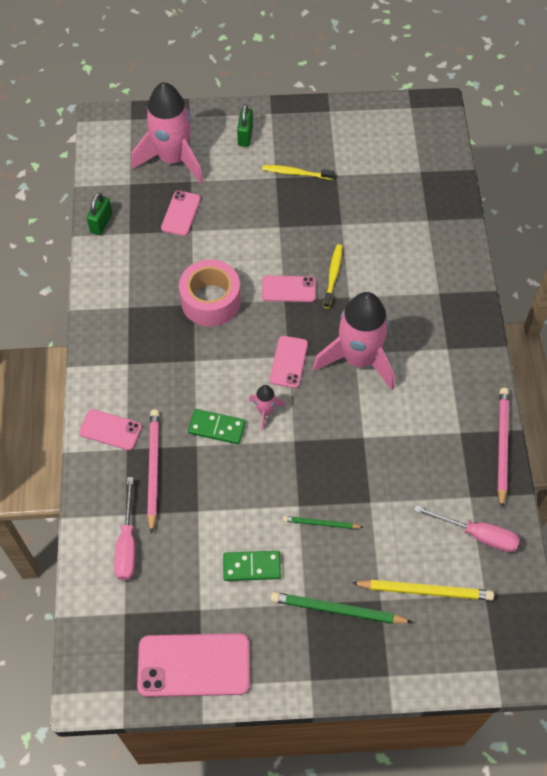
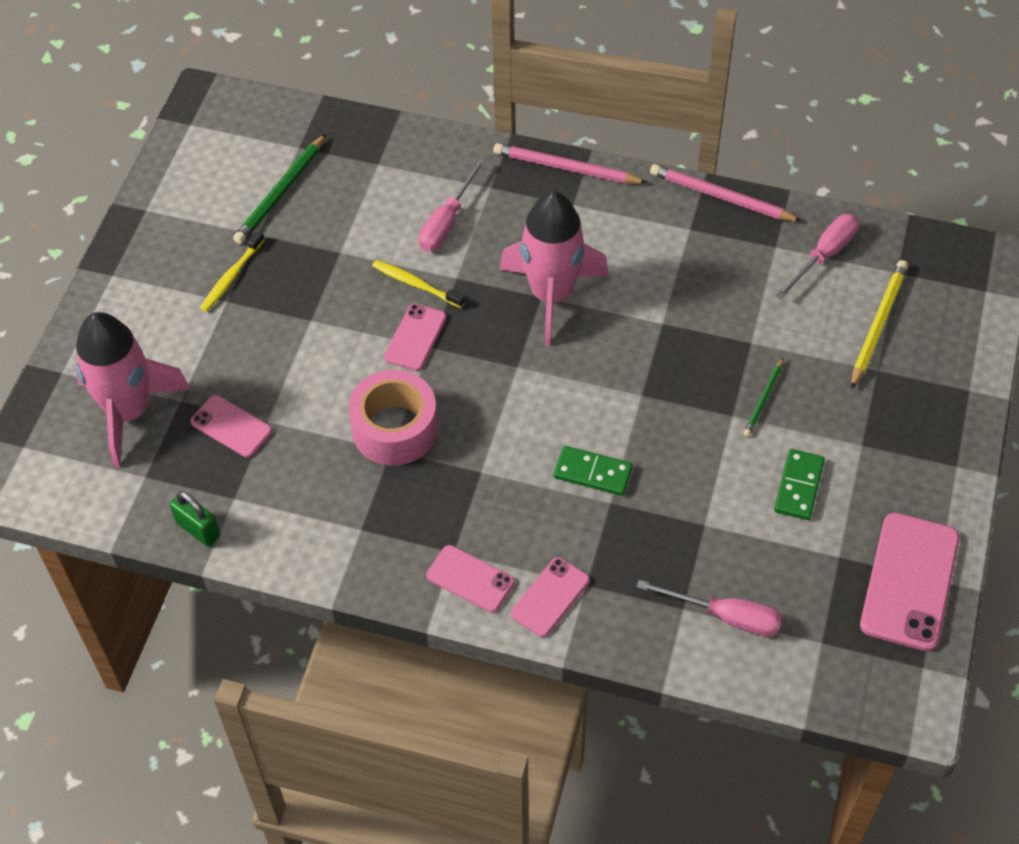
camera: 70 degrees left, 5 degrees down
pink pencil [147,409,160,534] -> pink pencil moved to [493,143,648,184]
green domino [188,409,246,444] -> green domino turned 75 degrees clockwise [554,446,633,496]
green padlock [237,104,253,147] -> none
pink rocket [249,385,285,430] -> none
pink phone [270,336,308,388] -> pink phone moved to [427,545,515,613]
green pencil [271,592,412,624] -> green pencil moved to [233,134,326,244]
none -> pink screwdriver [418,158,486,252]

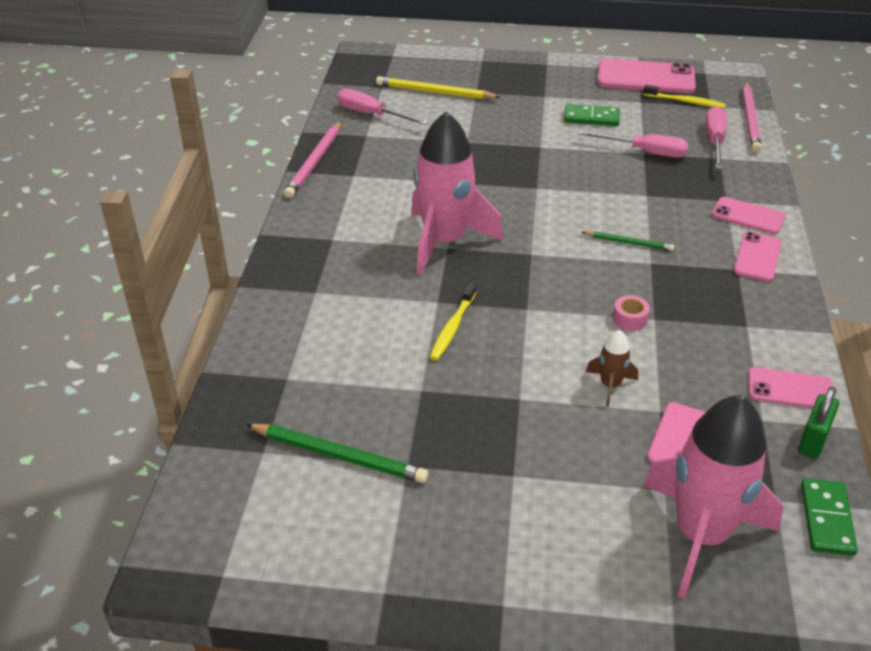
camera: 100 degrees left, 15 degrees down
yellow toothbrush [200,231,265,312] -> yellow toothbrush moved to [643,85,726,109]
pink tape [348,370,438,466] -> pink tape [613,295,650,331], size x0.41
pink phone [384,303,446,371] -> pink phone moved to [748,367,833,408]
pink screwdriver [418,158,486,252] -> pink screwdriver moved to [578,130,688,158]
pink pencil [493,143,648,184] -> pink pencil moved to [742,81,762,152]
green domino [554,446,633,496] -> green domino moved to [801,478,858,556]
green pencil [744,358,783,437] -> green pencil moved to [582,231,674,251]
none -> brown rocket [586,330,638,407]

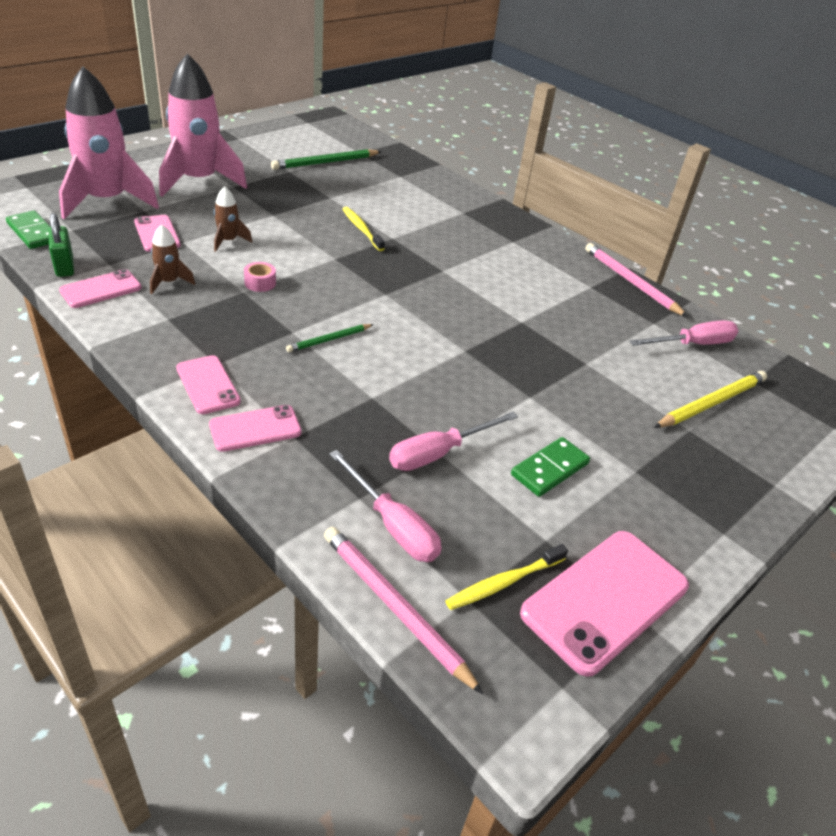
camera: 125 degrees right, 0 degrees up
pink rocket [411,112,503,276] -> pink rocket moved to [159,53,247,197]
none -> brown rocket [150,224,195,294]

